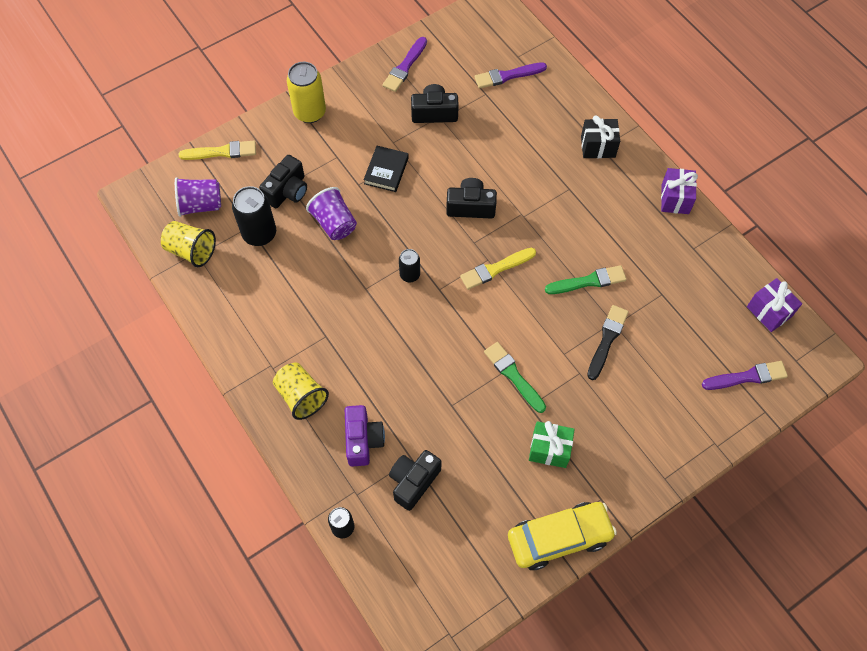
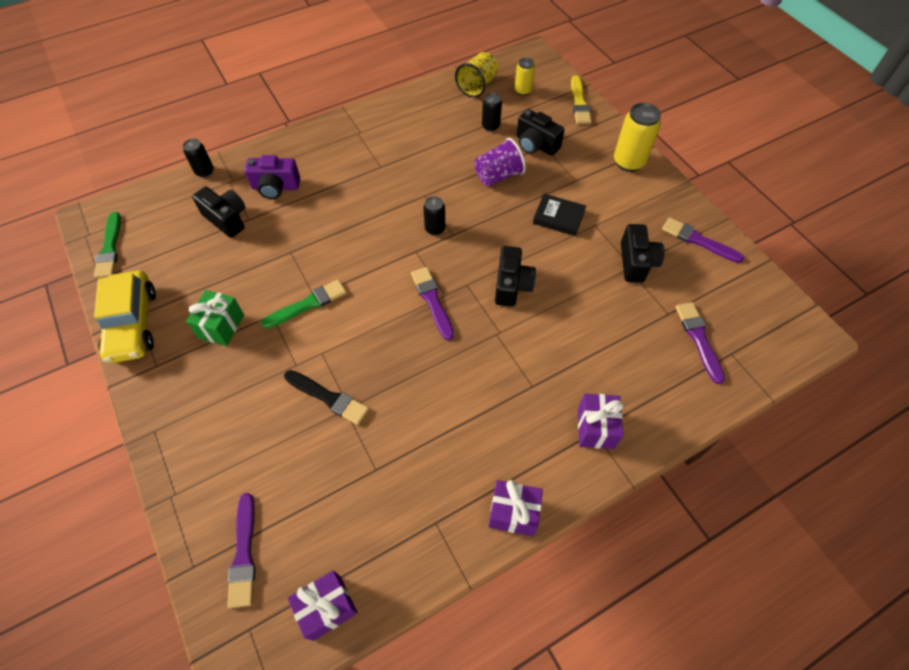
camera: 95 degrees right, 5 degrees down
purple cup [175,177,221,217] -> yellow can [515,58,535,96]
black can [232,186,276,246] -> black can [482,93,502,132], size x0.58
yellow cup [273,363,329,420] -> none
yellow brush [460,248,536,290] -> purple brush [411,267,454,341]
green brush [545,265,626,294] -> green brush moved to [94,212,121,279]
black gift [581,115,620,158] -> purple gift [578,394,623,449]

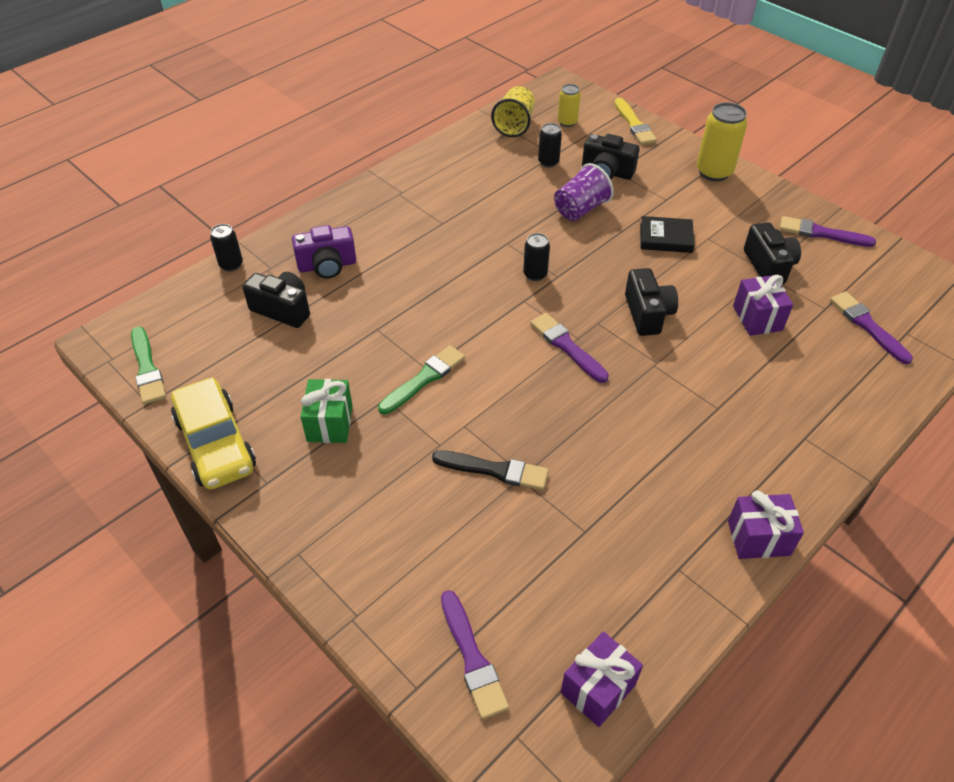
camera: 15 degrees left, 10 degrees down
purple gift [578,394,623,449] -> purple gift moved to [733,275,793,336]

